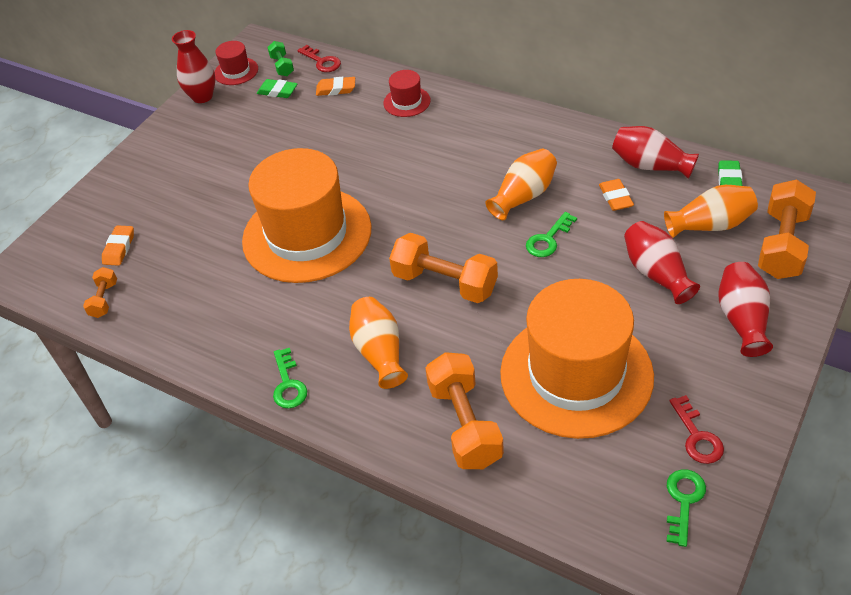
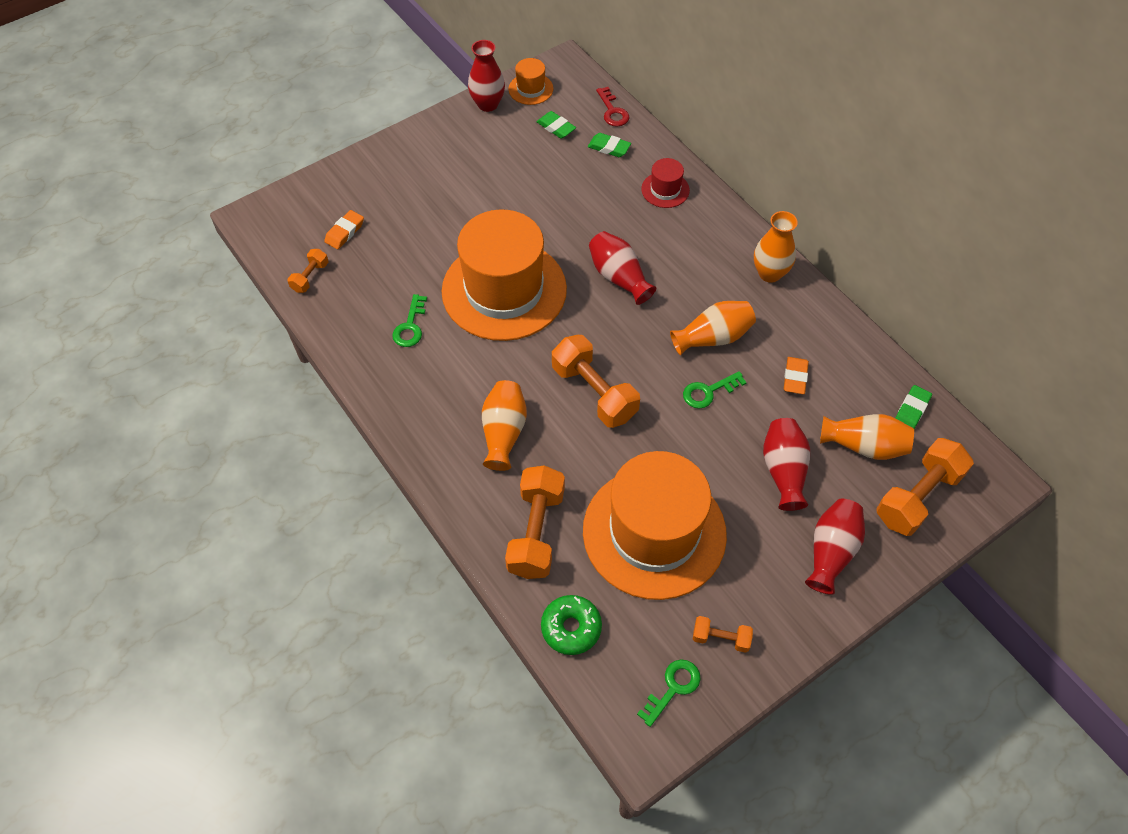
camera: 20 degrees right, 10 degrees up
red hat [214,41,258,85] -> orange hat [509,58,553,105]
green dumbbell [267,41,294,76] -> none
green key [273,348,307,409] -> green key moved to [392,294,427,347]
orange eraser [316,77,355,96] -> green eraser [588,133,631,157]
red vase [612,126,699,179] -> red vase moved to [589,231,656,305]
red key [669,395,724,464] -> orange dumbbell [693,616,753,653]
none -> green donut [541,595,602,655]
none -> orange vase [754,211,798,283]

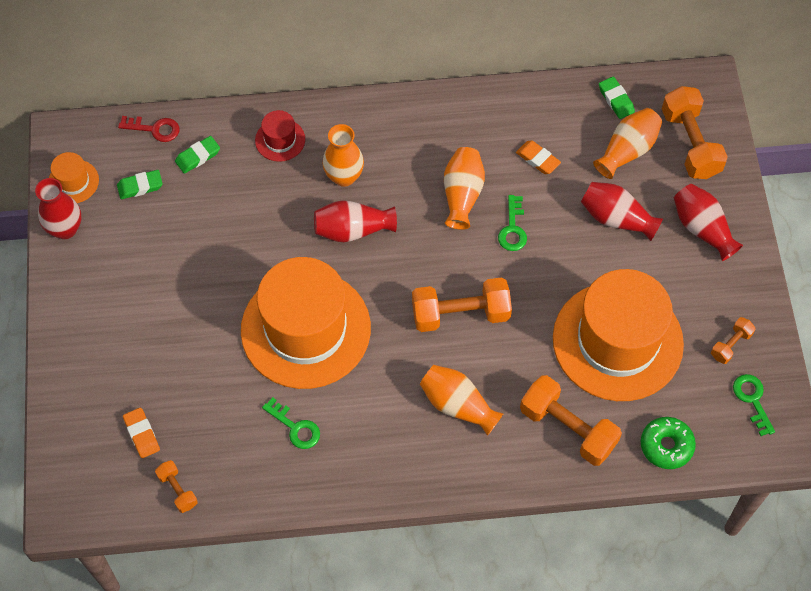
camera: 60 degrees left, 5 degrees up
orange vase [754,211,798,283] -> orange vase moved to [323,124,364,187]

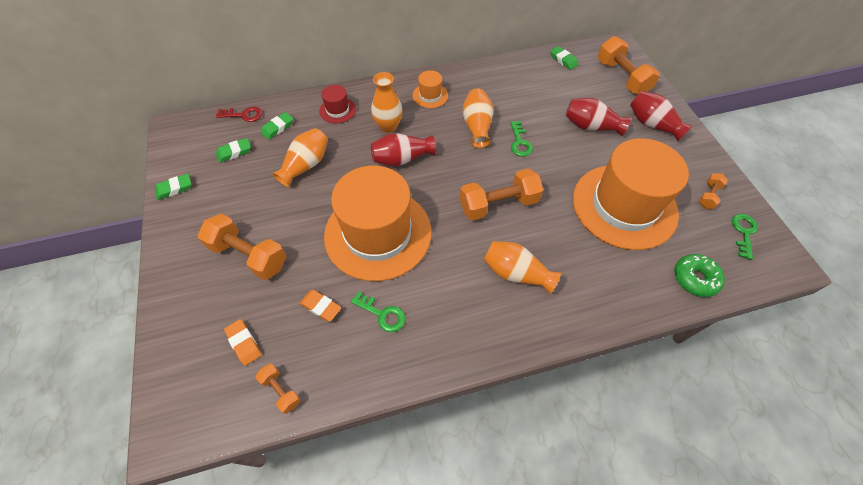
camera: 10 degrees left, 5 degrees down
red vase [35,178,81,239] -> green eraser [155,174,191,200]
orange hat [49,152,99,203] -> orange hat moved to [413,70,448,108]
orange eraser [516,140,561,174] -> orange eraser moved to [300,290,341,322]
orange dumbbell [520,375,622,466] -> orange dumbbell moved to [198,214,286,280]
orange vase [593,108,662,179] -> orange vase moved to [272,128,328,187]
green key [733,374,775,436] -> green key turned 45 degrees clockwise [732,214,758,260]

